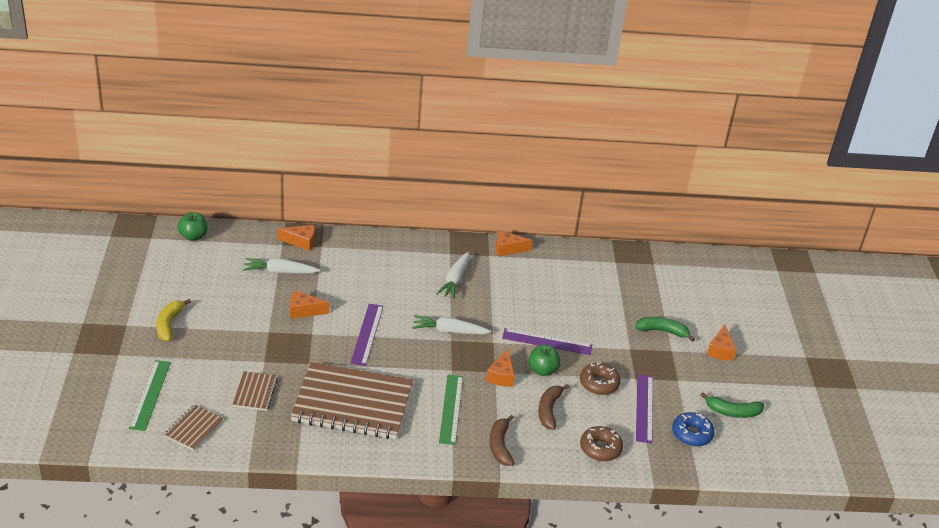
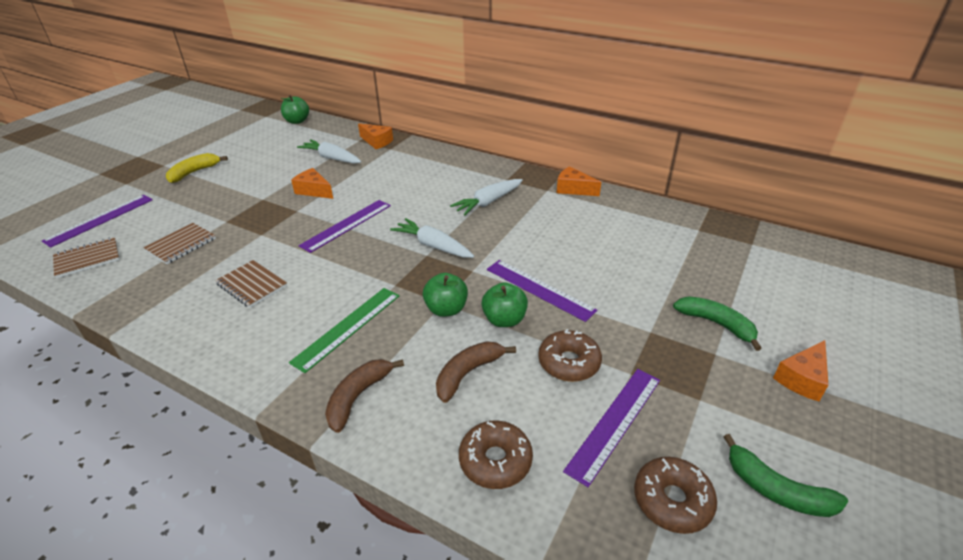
camera: 35 degrees right, 0 degrees up
green ruler [129,360,171,431] -> purple ruler [42,195,153,248]
brown notebook [291,362,413,439] -> brown notebook [215,260,287,308], size x0.44
orange cheese [486,348,515,387] -> green apple [423,273,468,317]
blue donut [672,412,715,447] -> brown donut [634,457,717,534]

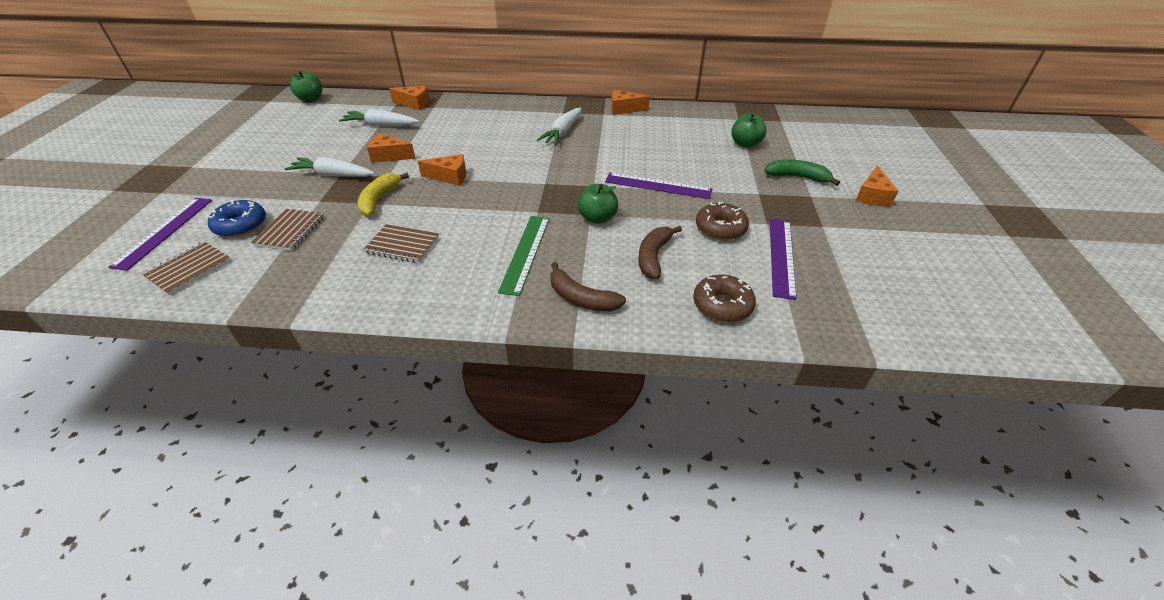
camera: 25 degrees left, 5 degrees up
yellow banana [166,153,228,183] -> yellow banana moved to [358,173,409,217]
purple ruler [299,200,391,253] -> orange cheese [418,154,466,186]
brown banana [325,359,404,433] -> brown banana turned 60 degrees counterclockwise [550,262,626,312]
white carrot [390,218,474,258] -> white carrot moved to [285,157,375,177]
green apple [481,282,528,327] -> green apple moved to [731,113,767,148]
brown donut [634,457,717,534] -> none
green banana [724,434,848,517] -> none
none -> blue donut [208,200,266,237]

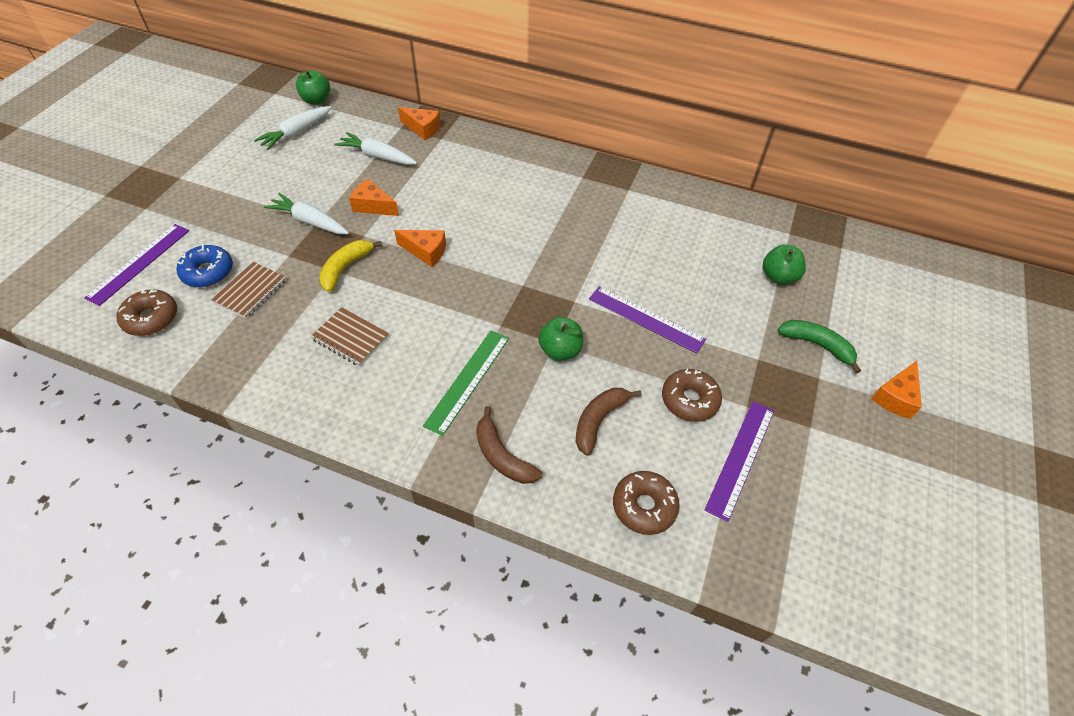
camera: 15 degrees right, 10 degrees up
brown notebook [142,242,231,295] -> brown donut [116,289,177,336]
white carrot [537,108,581,145] -> white carrot moved to [254,106,332,150]
orange cheese [611,90,650,115] -> none

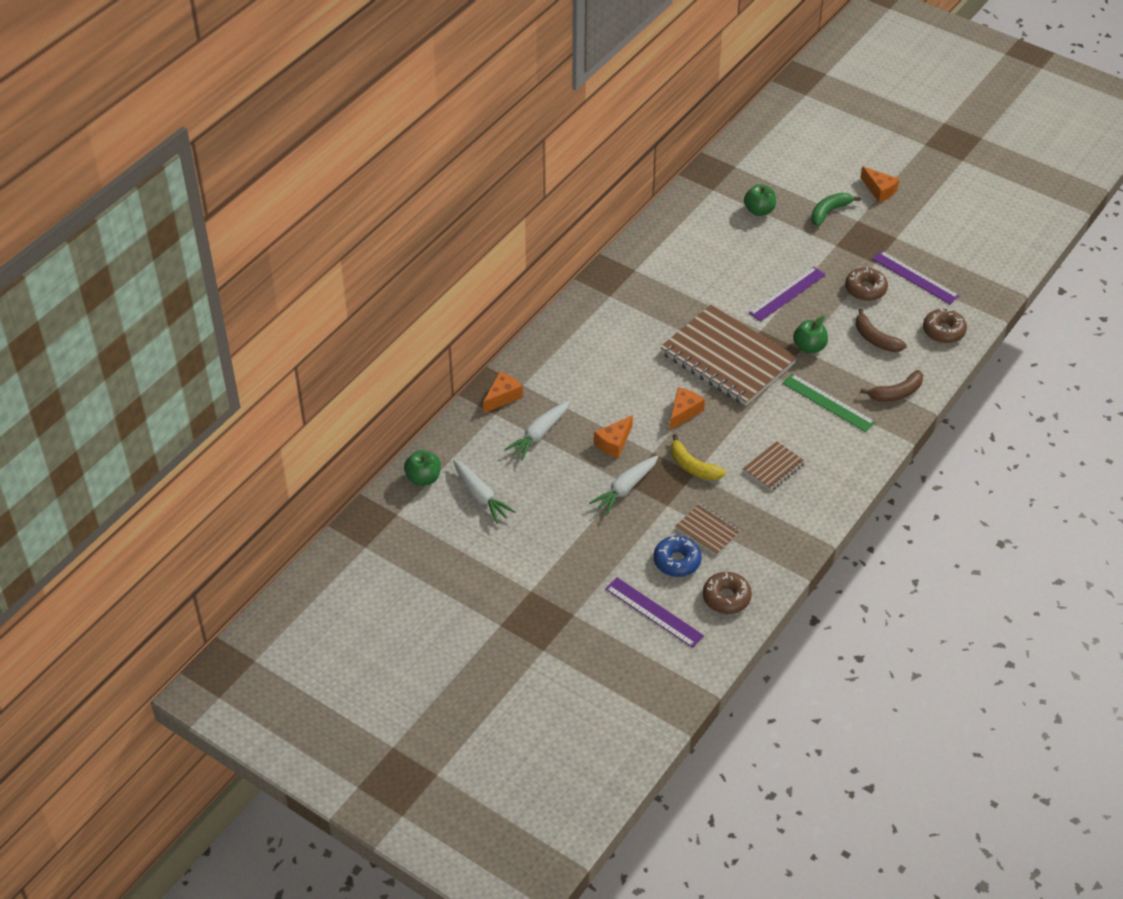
camera: 75 degrees left, 5 degrees down
none -> brown notebook [660,305,797,406]

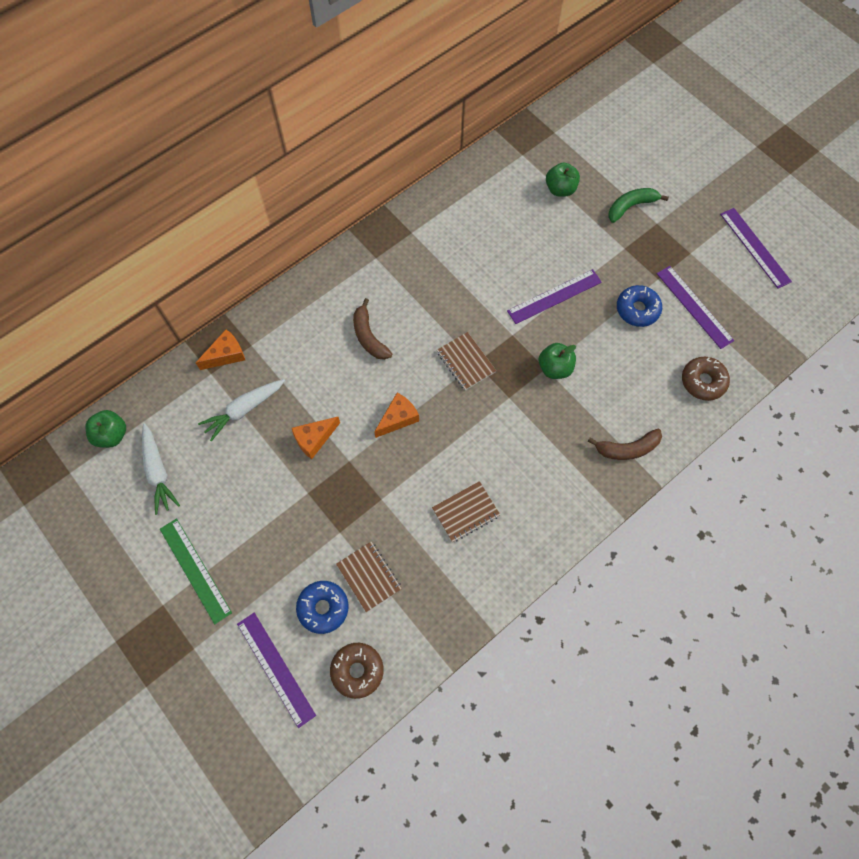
camera: 15 degrees right, 20 degrees up
white carrot [589,455,659,515] -> none
brown notebook [660,305,797,406] -> brown notebook [437,332,496,390], size x0.44
yellow banana [671,434,726,481] -> none
green ruler [783,373,876,432] -> green ruler moved to [160,519,232,624]
brown donut [845,267,888,301] -> blue donut [617,285,662,327]
brown banana [856,308,907,352] -> brown banana moved to [353,298,392,360]
orange cheese [860,166,899,202] -> none
none -> purple ruler [720,208,792,289]

